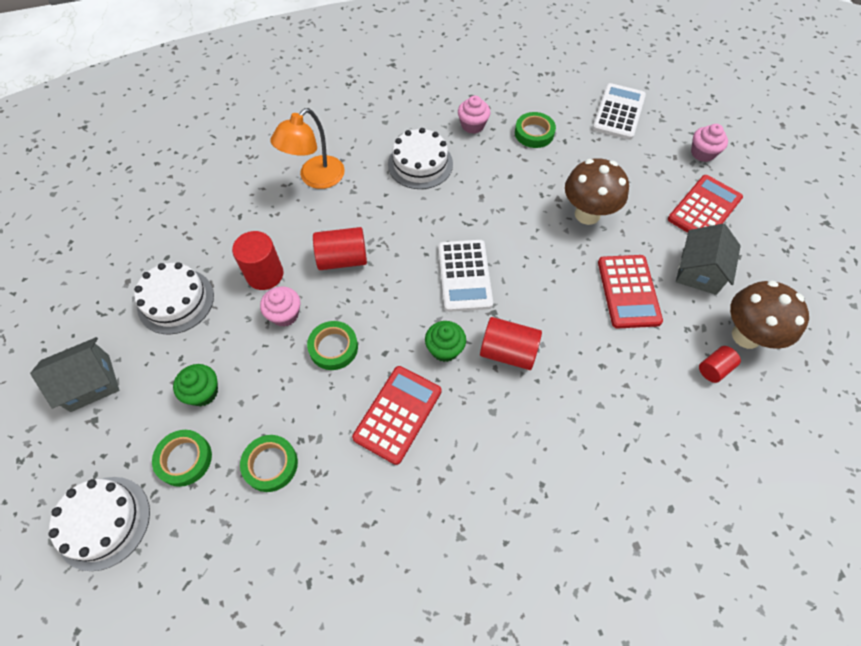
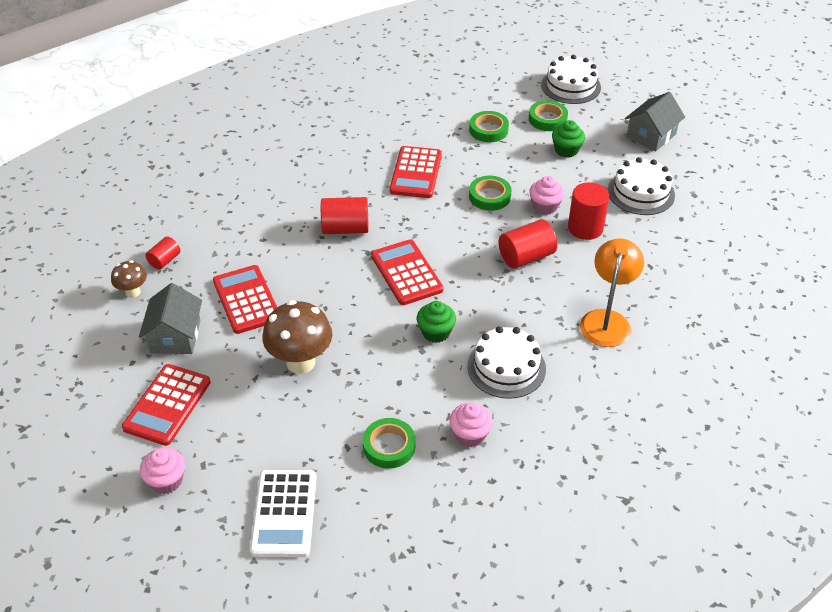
camera: 160 degrees right, 15 degrees down
green cupcake [425,321,466,362] -> green cupcake moved to [417,301,456,343]
white calculator [438,240,493,312] -> red calculator [371,239,443,305]
brown mushroom [730,281,809,349] -> brown mushroom [111,260,147,298], size x0.54

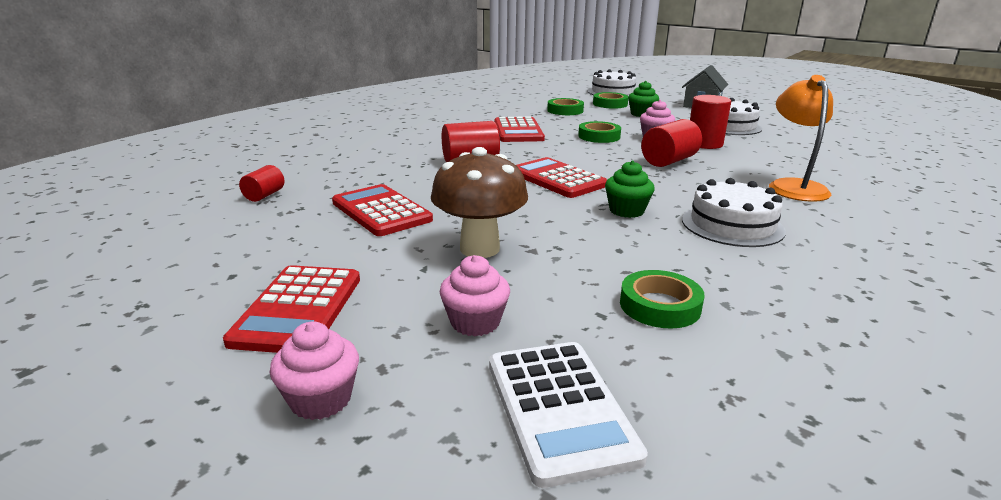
camera: 15 degrees left, 20 degrees down
brown mushroom [111,260,147,298] -> none
grey house [139,283,202,354] -> none
pink cupcake [449,403,493,447] -> pink cupcake moved to [440,255,510,336]

